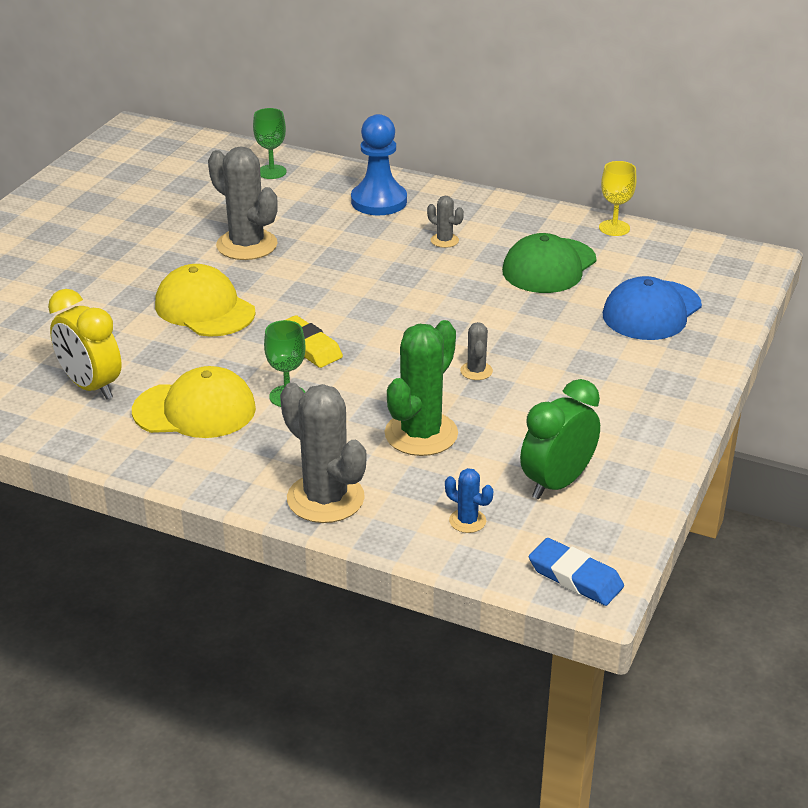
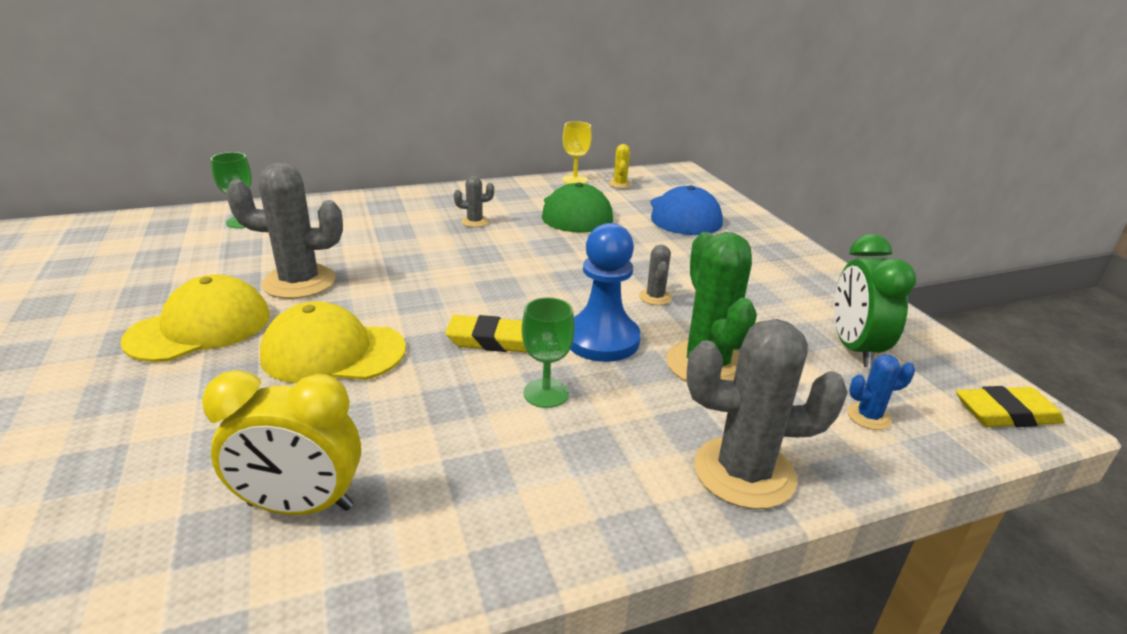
camera: 45 degrees left, 5 degrees down
yellow cap [132,366,256,438] -> yellow cap moved to [120,275,270,362]
blue pawn [351,114,407,215] -> blue pawn moved to [570,223,641,362]
grey cactus [460,322,493,380] -> grey cactus turned 45 degrees clockwise [639,245,672,305]
blue eraser [529,538,624,606] -> yellow eraser [956,386,1065,427]
none -> yellow cactus [609,144,632,189]

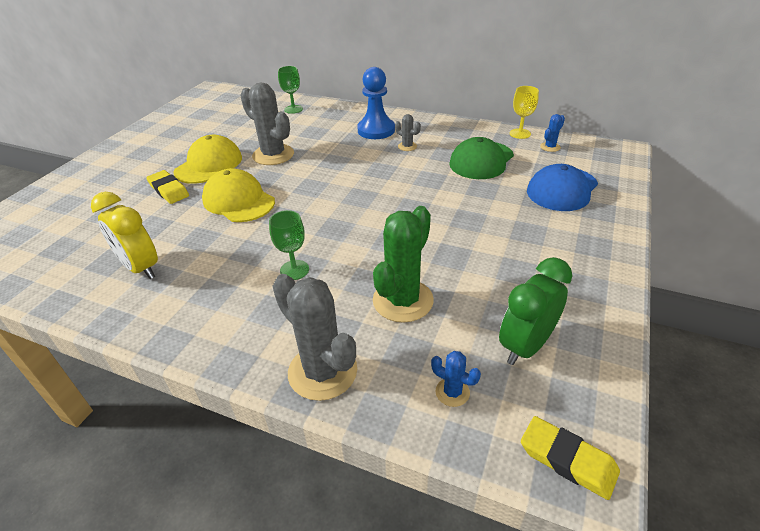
camera: 45 degrees right, 10 degrees up
yellow cap [120,275,270,362] -> yellow cap turned 60 degrees counterclockwise [173,135,242,184]
yellow eraser [445,315,528,353] -> yellow eraser moved to [146,170,189,204]
blue pawn [570,223,641,362] -> blue pawn moved to [357,67,395,139]
yellow cactus [609,144,632,189] -> blue cactus [540,114,565,152]
grey cactus [639,245,672,305] -> none

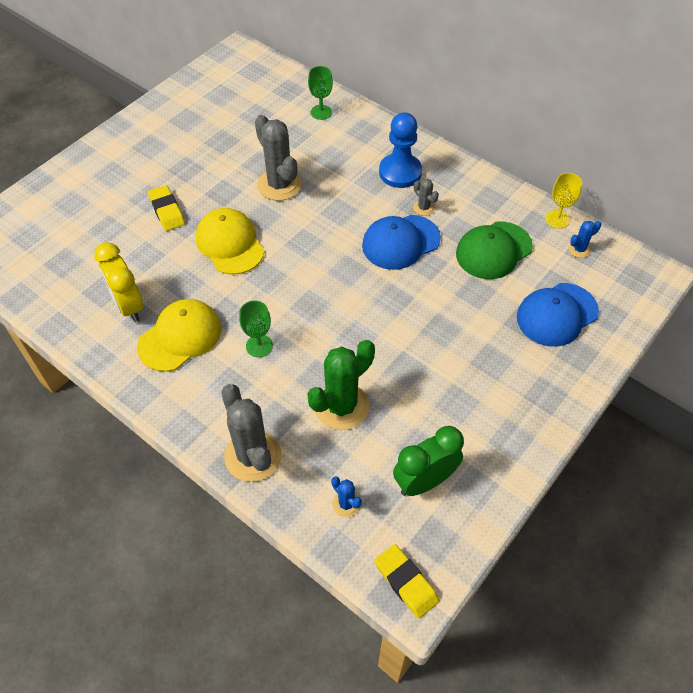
camera: 15 degrees right, 15 degrees up
yellow cap [173,135,242,184] -> yellow cap moved to [137,299,221,372]
none -> blue cap [362,215,441,270]

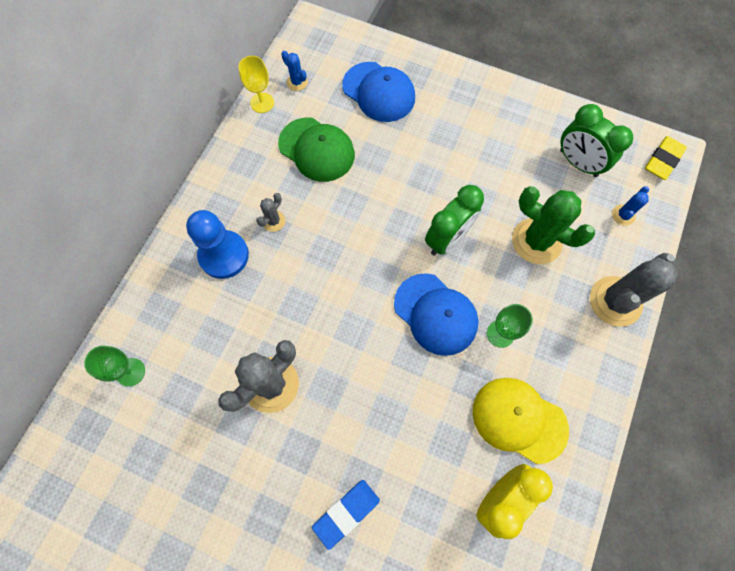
camera: 105 degrees left, 15 degrees up
yellow eraser [148,185,185,231] -> blue eraser [312,480,380,550]
yellow cap [196,208,265,275] -> none
blue cap [362,215,441,270] -> blue cap moved to [394,273,478,356]
none -> green clock [425,185,484,256]

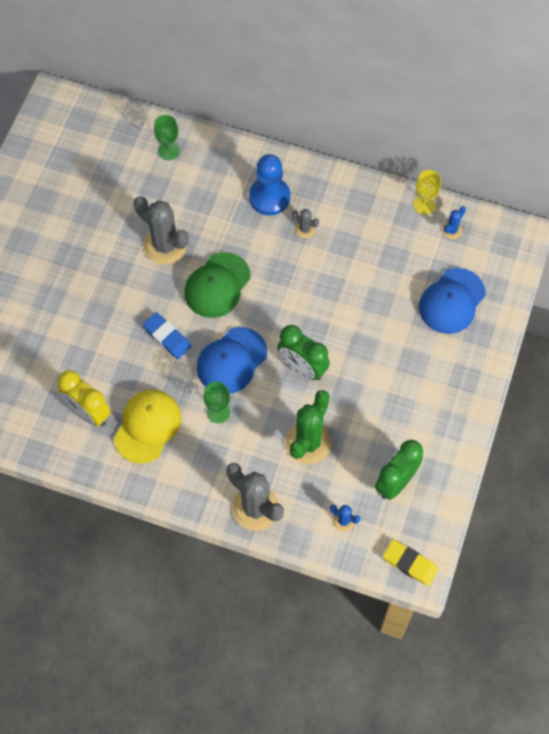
camera: 85 degrees right, 5 degrees down
green cap [278,117,355,182] -> green cap moved to [184,252,251,318]
blue eraser [312,480,380,550] -> blue eraser moved to [143,312,191,359]

